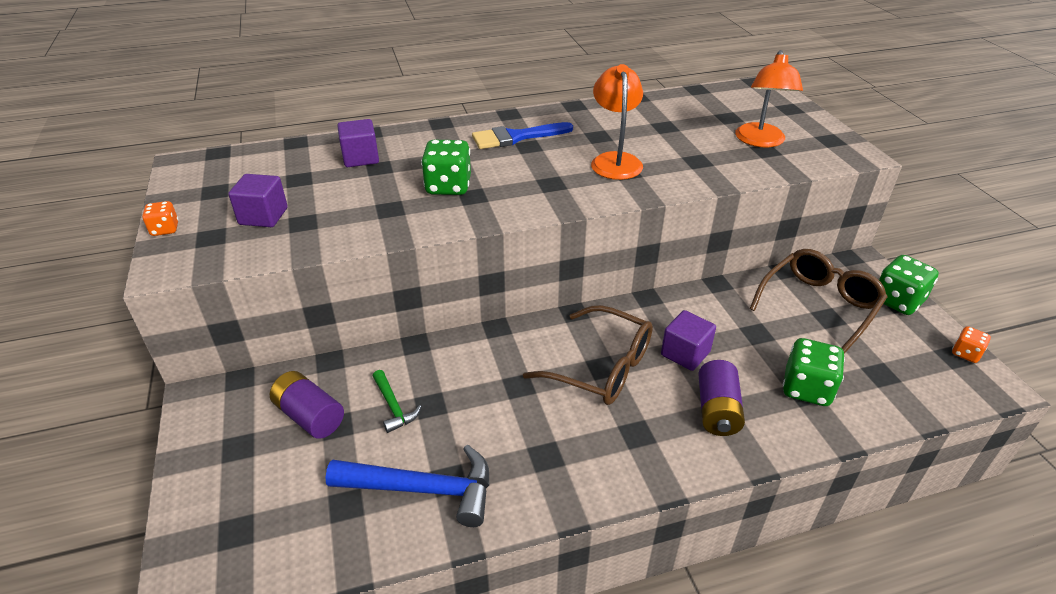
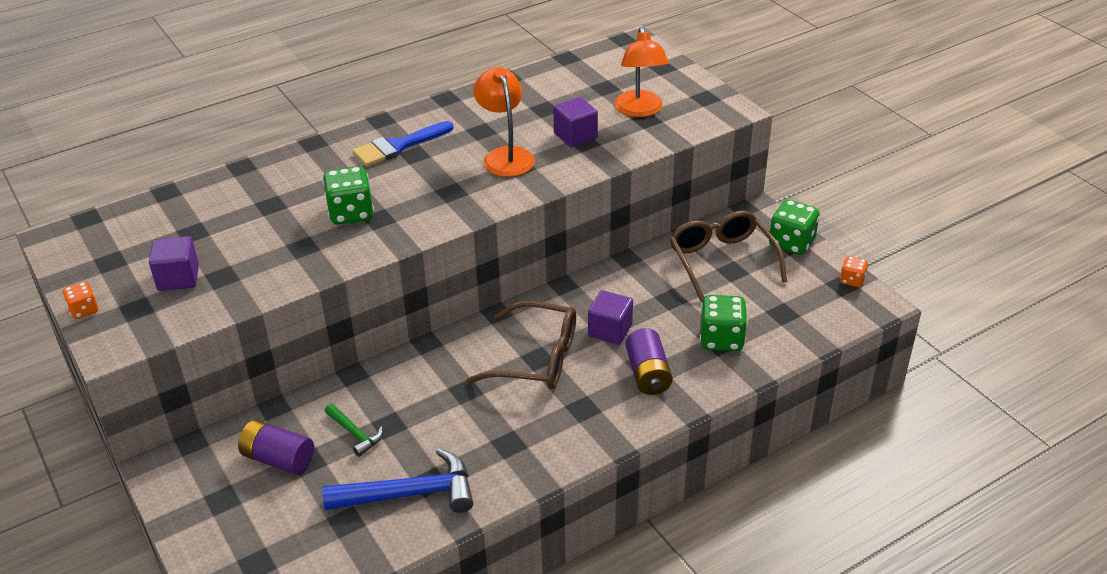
camera: 15 degrees left, 0 degrees up
purple cube [337,119,379,167] -> purple cube moved to [553,97,598,147]
brown glasses [750,249,887,354] -> brown glasses turned 45 degrees counterclockwise [669,210,787,302]

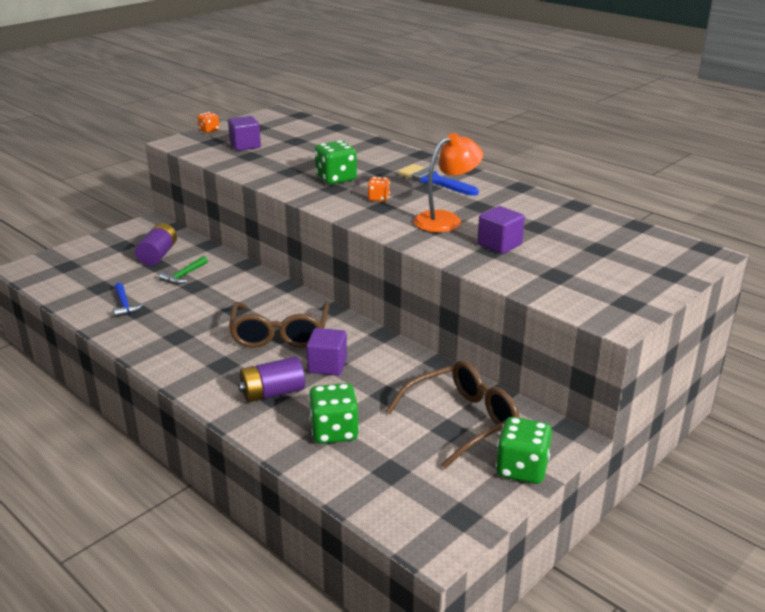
camera: 75 degrees right, 10 degrees down
blue hammer [322,448,473,513] -> blue hammer [113,283,144,318], size x0.53
orange lamp [614,27,669,117] -> none
orange dice [840,256,868,287] -> orange dice moved to [368,177,390,202]

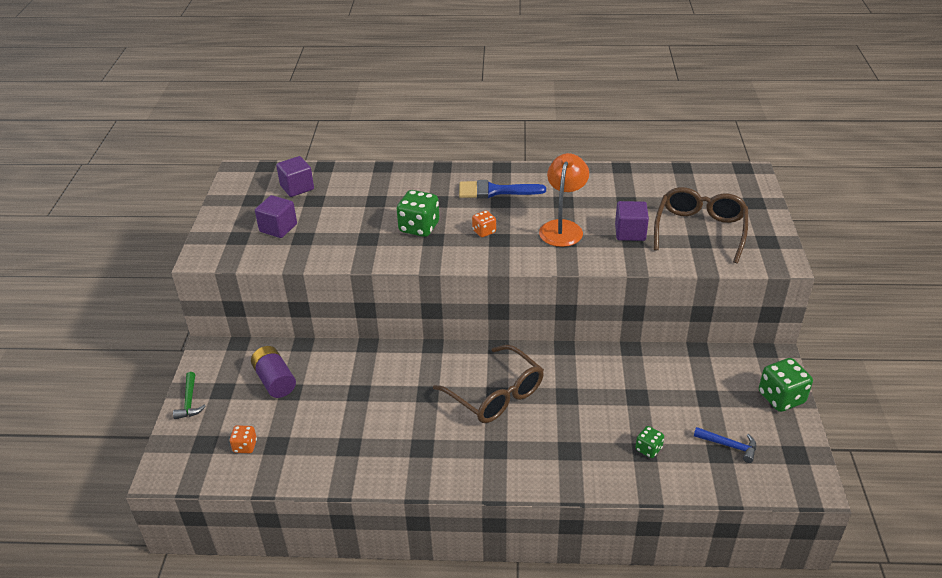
camera: 40 degrees left, 10 degrees up
blue hammer [113,283,144,318] -> blue hammer moved to [694,427,756,463]
green hammer [159,256,208,284] -> green hammer moved to [173,372,206,419]
orange dice [197,112,220,133] -> orange dice moved to [230,425,257,453]
purple battery [238,357,305,402] -> none
purple cube [306,328,347,376] -> purple cube moved to [276,156,314,197]
green dice [308,383,359,444] -> green dice [635,426,664,458], size x0.55
brown glasses [386,360,519,469] -> brown glasses moved to [654,187,748,263]

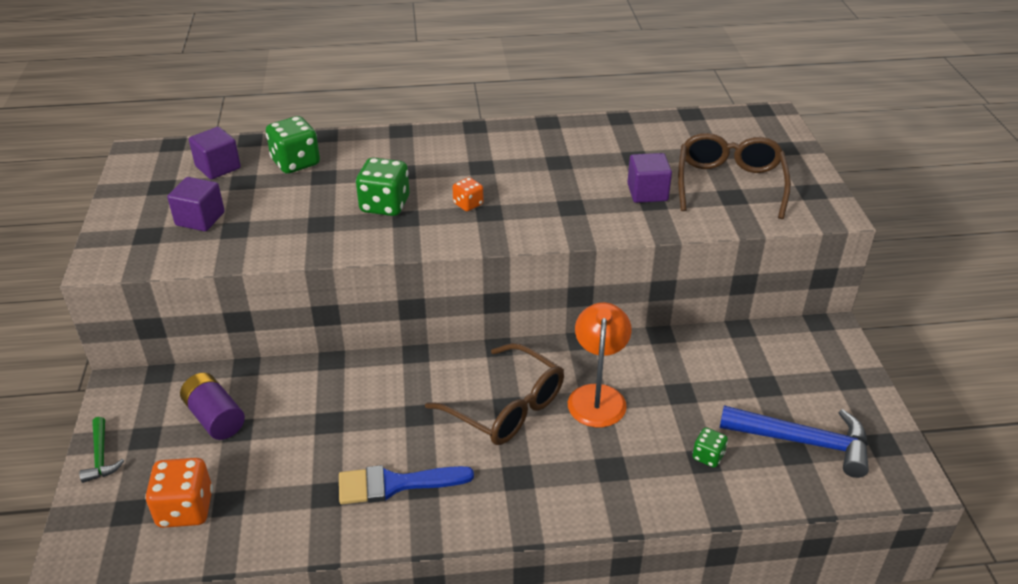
camera: 10 degrees left, 0 degrees up
orange dice [230,425,257,453] -> orange dice [145,458,213,528], size x1.81
blue brush [459,180,546,199] -> blue brush moved to [339,465,474,504]
orange lamp [539,153,589,247] -> orange lamp moved to [568,302,632,427]
blue hammer [694,427,756,463] -> blue hammer [720,405,869,478], size x1.90
green dice [759,358,813,412] -> green dice moved to [266,116,320,174]

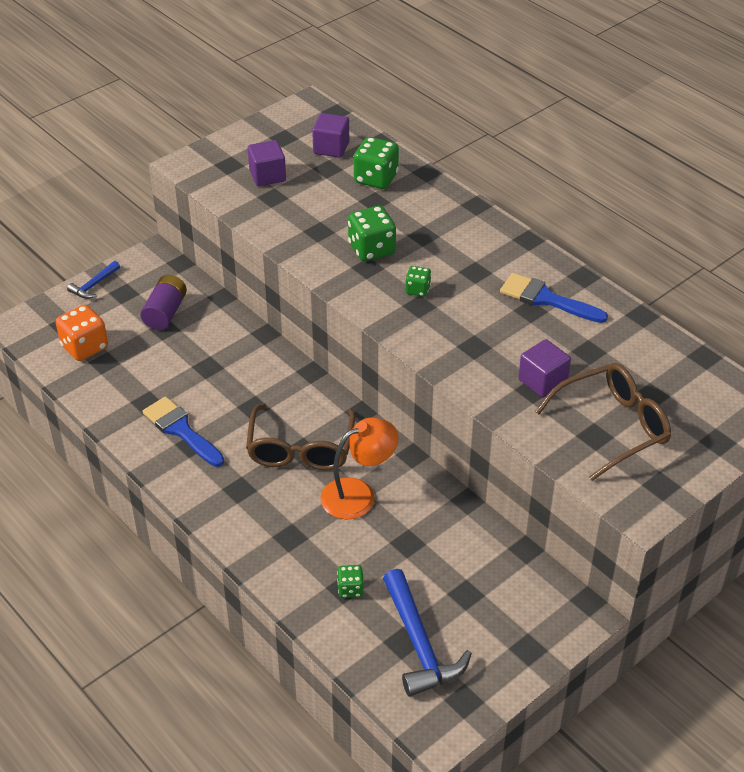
camera: 55 degrees right, 5 degrees up
green hammer [79,417,124,483] -> blue hammer [67,261,120,299]
orange dice [452,177,483,211] -> green dice [405,266,431,297]
none -> blue brush [500,273,608,323]

